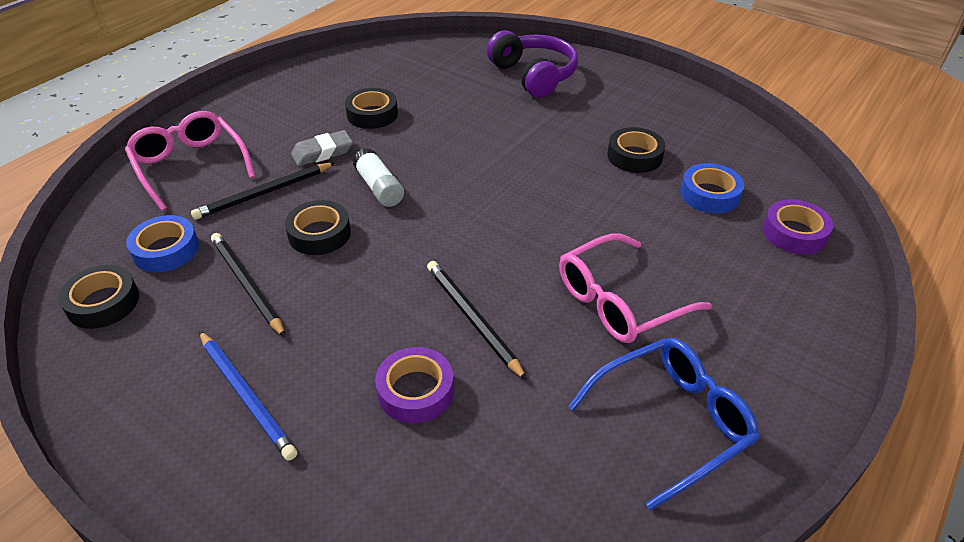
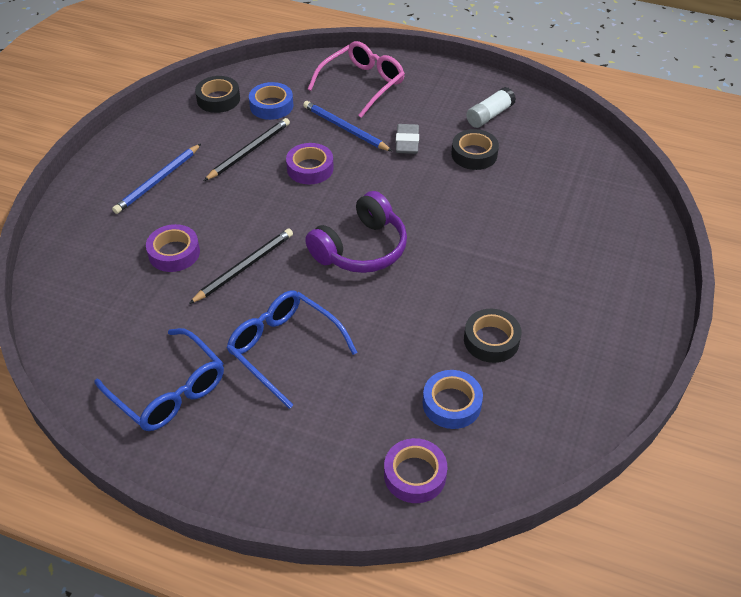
camera: 75 degrees right, 5 degrees up
black pencil [191,162,336,220] -> blue pencil [303,101,393,152]
black tape [285,200,351,255] -> purple tape [286,143,334,184]
grey eraser [291,130,353,166] -> grey eraser turned 45 degrees clockwise [396,124,419,154]
white glue stick [353,148,404,207] -> white glue stick moved to [466,87,516,128]
purple headphones [487,30,578,98] -> purple headphones moved to [305,191,407,273]
pink glasses [559,234,712,343] -> blue glasses [226,290,357,409]

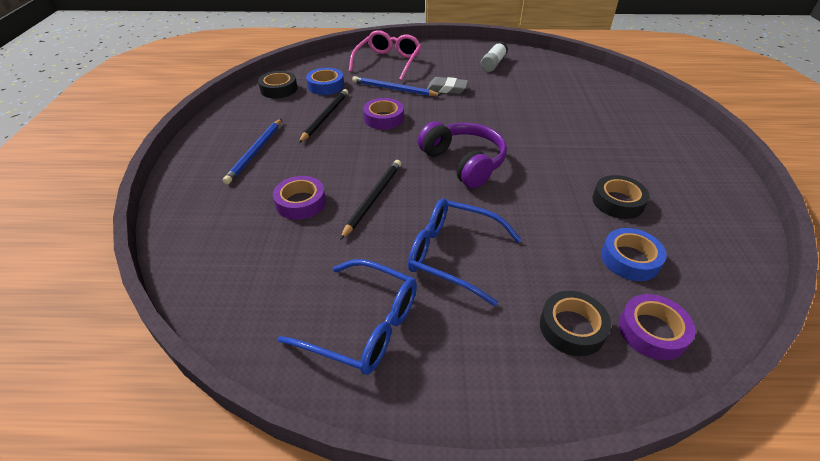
camera: 20 degrees left, 5 degrees down
purple headphones [305,191,407,273] -> purple headphones turned 60 degrees counterclockwise [418,121,507,188]
grey eraser [396,124,419,154] -> grey eraser turned 60 degrees counterclockwise [427,77,468,94]
black tape [451,129,499,170] -> black tape moved to [540,291,611,356]

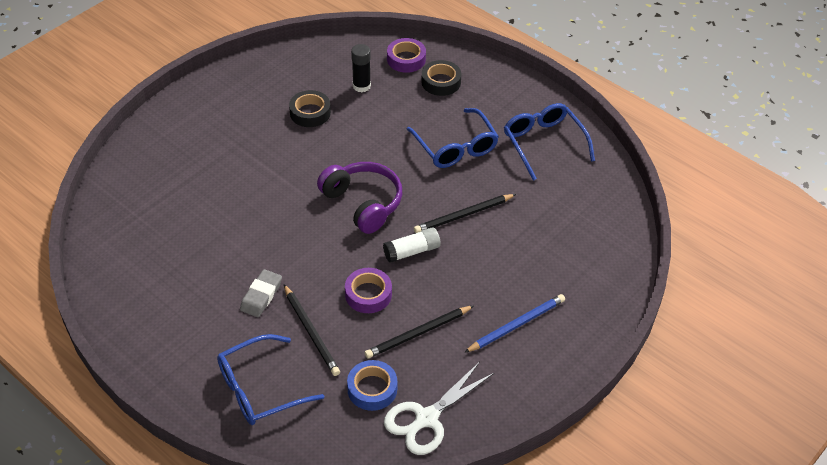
camera: 140 degrees left, 5 degrees up
black tape [258,71,297,98] -> white scissors [384,362,494,455]
purple tape [273,176,326,220] -> none
pink glasses [349,30,421,81] -> blue glasses [217,334,324,425]
blue pencil [352,76,441,96] -> black pencil [284,284,340,376]
purple headphones [418,121,507,188] -> purple headphones turned 135 degrees clockwise [317,162,402,234]
grey eraser [427,77,468,94] -> grey eraser turned 60 degrees clockwise [240,269,282,317]
white glue stick [481,41,508,72] -> white glue stick moved to [383,227,441,263]
blue tape [601,228,667,281] -> black glue stick [351,44,371,92]

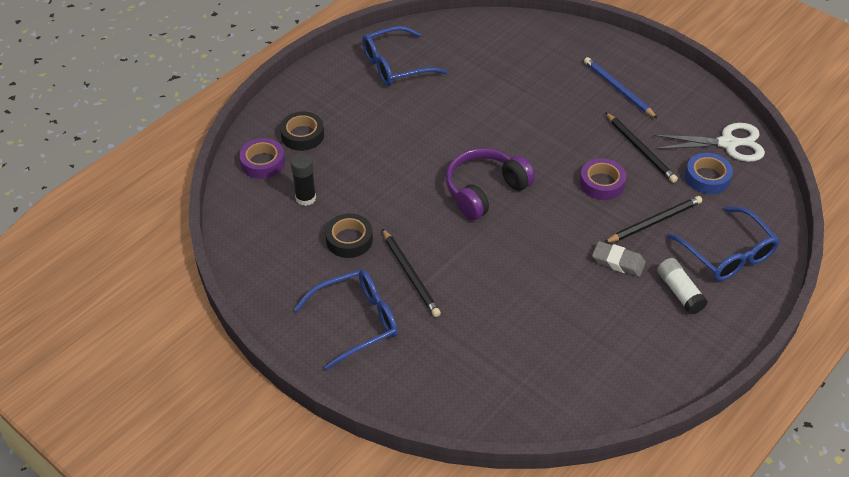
camera: 90 degrees left, 0 degrees up
white glue stick [383,227,441,263] -> white glue stick moved to [657,258,708,315]
white scissors [384,362,494,455] -> white scissors turned 45 degrees counterclockwise [653,123,765,162]
blue glasses [406,108,499,168] -> blue glasses moved to [293,269,398,370]
black pencil [414,194,516,233] -> black pencil moved to [382,228,441,317]

